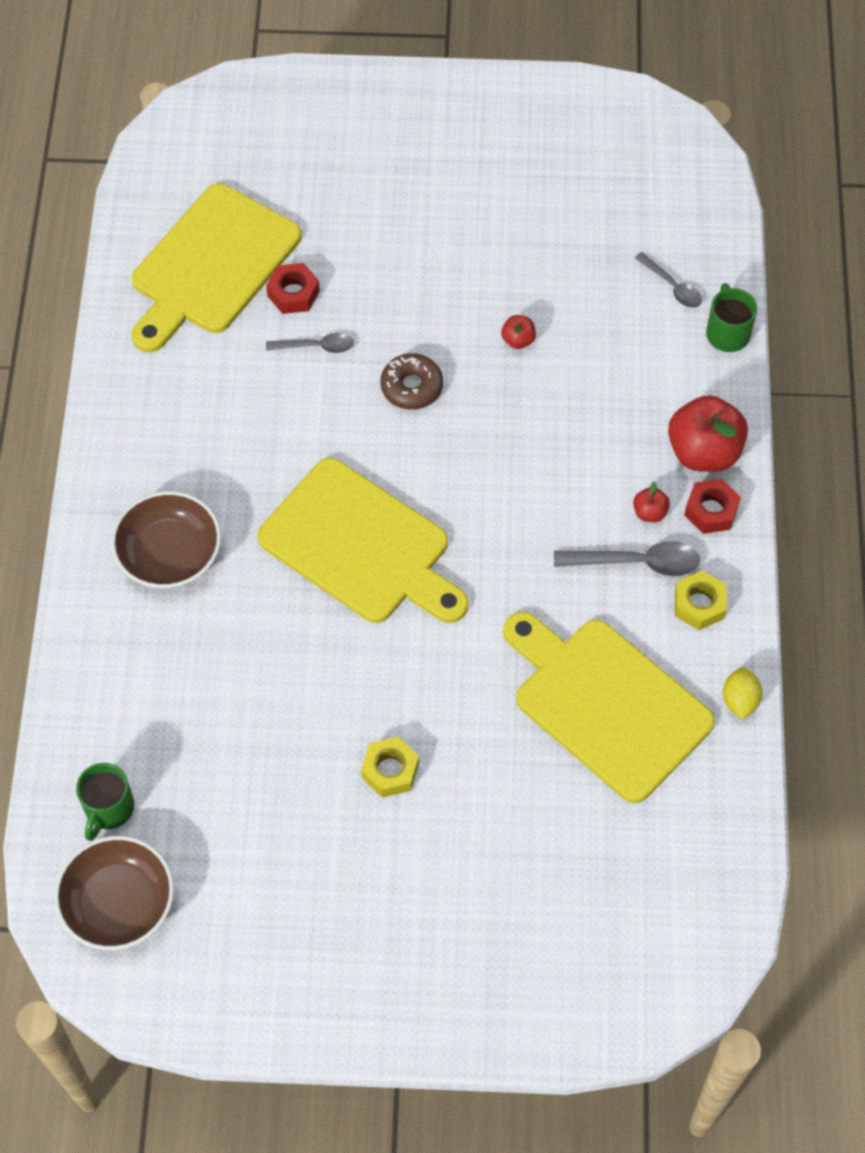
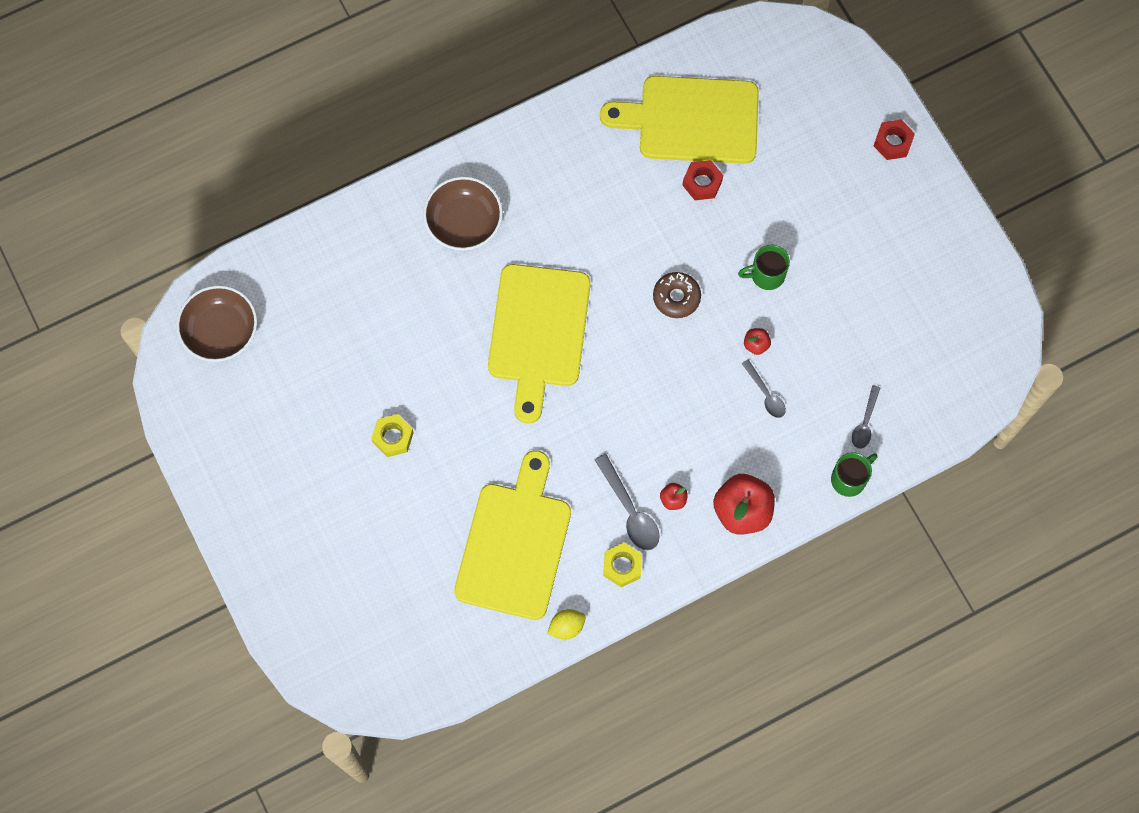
camera: 60 degrees right, 10 degrees up
green mug [76,763,134,841] -> green mug moved to [738,245,790,290]
grey spoon [266,333,354,353] -> grey spoon moved to [742,360,786,418]
red nut [684,479,741,534] -> red nut moved to [873,119,915,160]

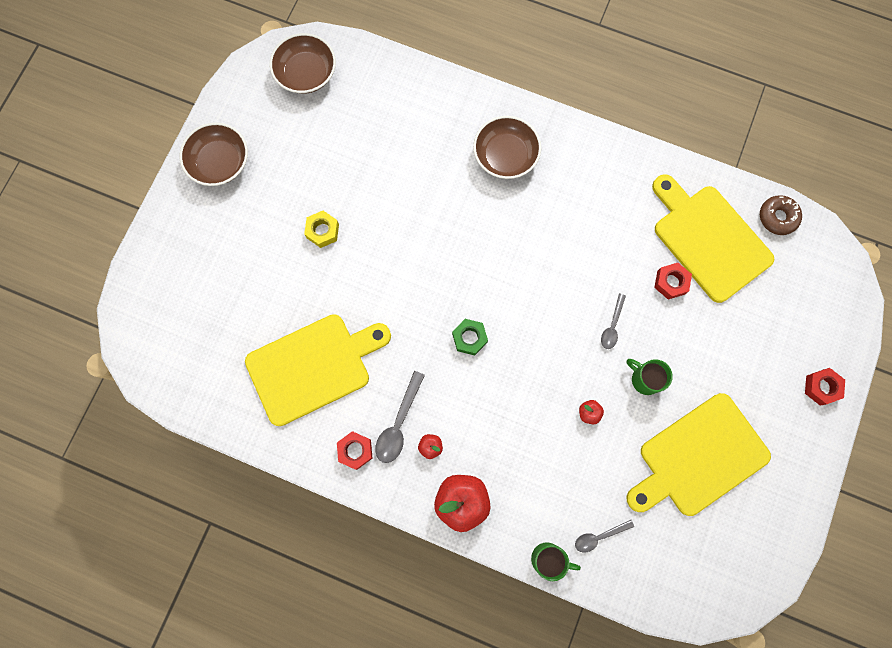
camera: 50 degrees right, 5 degrees up
yellow cutting board [488,264,591,424] -> yellow cutting board moved to [626,393,771,516]
yellow lemon [547,609,586,640] -> none
yellow nut [603,542,642,587] -> red nut [337,431,372,470]
brown donut [653,272,701,318] -> brown donut moved to [760,195,802,235]
grey spoon [742,360,786,418] -> grey spoon moved to [601,293,626,349]
none -> brown bowl [180,123,248,186]
none -> green nut [452,319,488,356]

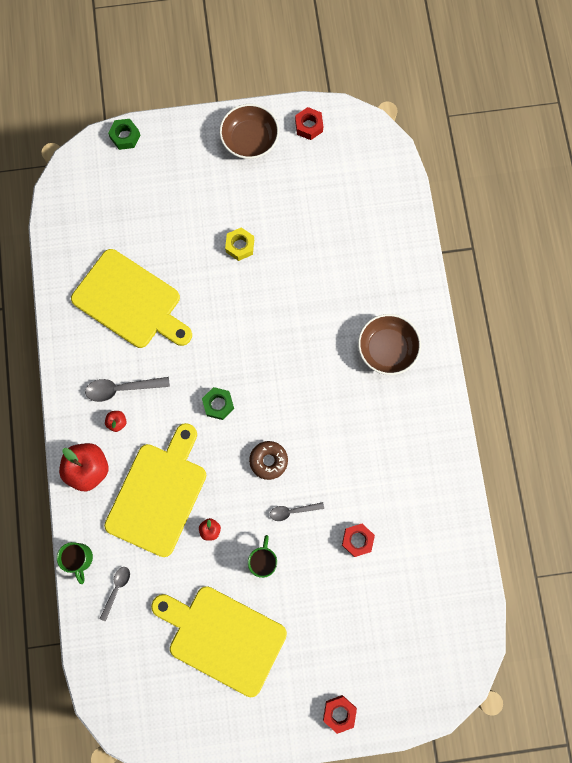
camera: 60 degrees right, 0 degrees up
brown bowl [270,33,336,94] -> none
red nut [337,431,372,470] -> red nut moved to [295,107,323,140]
grey spoon [575,520,634,552] -> grey spoon turned 75 degrees clockwise [99,567,130,621]
yellow cutting board [652,174,774,303] -> yellow cutting board moved to [104,423,206,557]
brown donut [760,195,802,235] -> brown donut moved to [249,441,288,480]
none -> green nut [108,119,140,150]

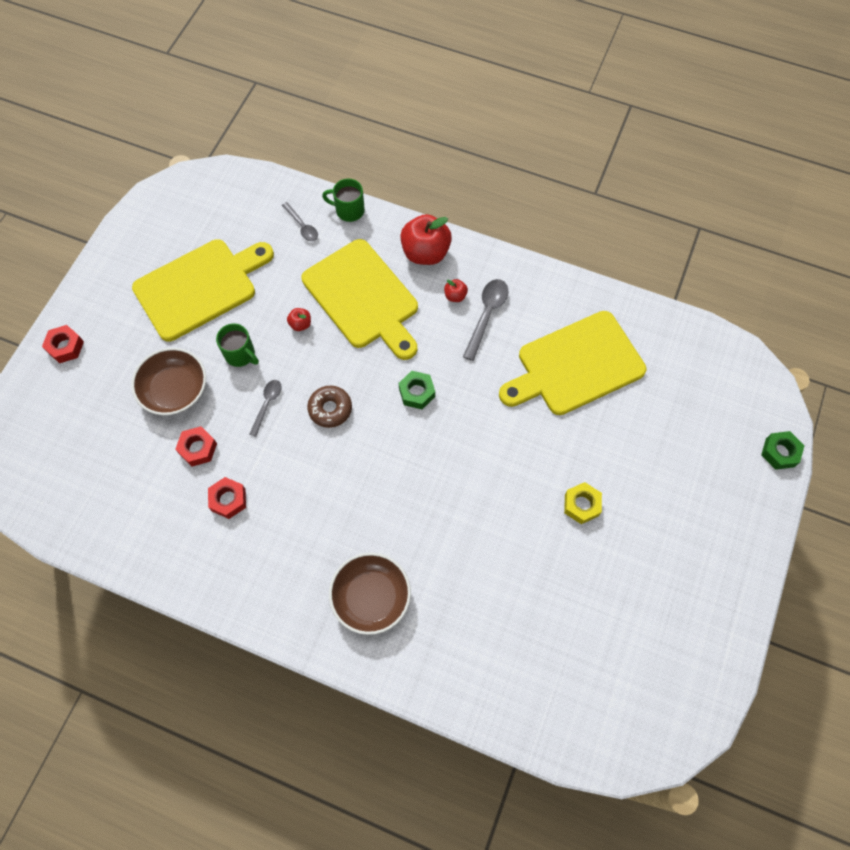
camera: 120 degrees right, 10 degrees down
brown bowl [220,104,279,159] -> brown bowl moved to [131,348,206,415]
red nut [295,107,323,140] -> red nut moved to [208,477,246,519]

